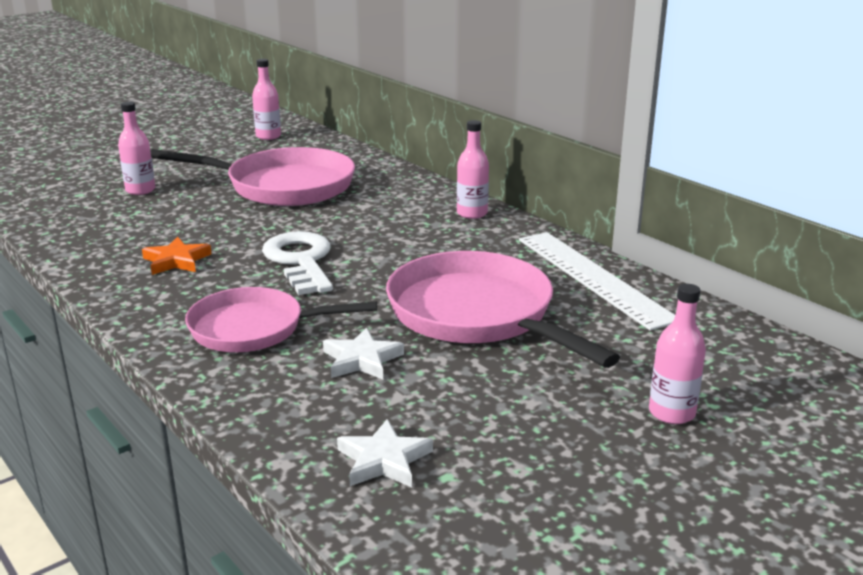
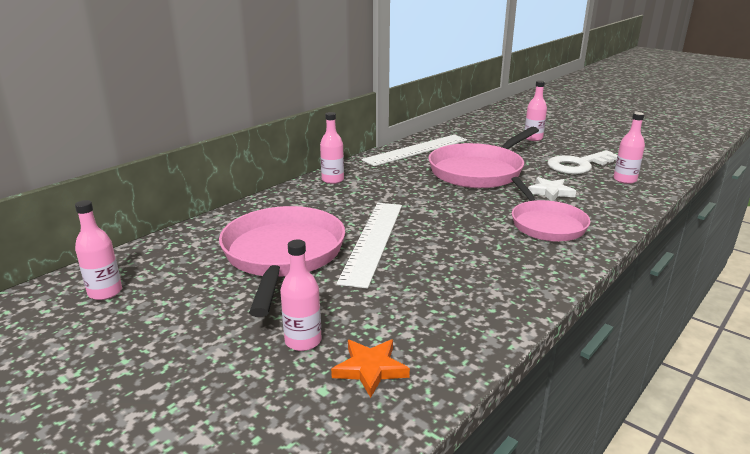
camera: 100 degrees left, 0 degrees up
orange star [142,237,211,275] -> orange star moved to [331,339,410,398]
white key [262,231,333,295] -> white key moved to [547,150,617,174]
white star [337,419,433,487] -> pink bottle [613,112,645,184]
none -> white ruler [337,203,402,289]

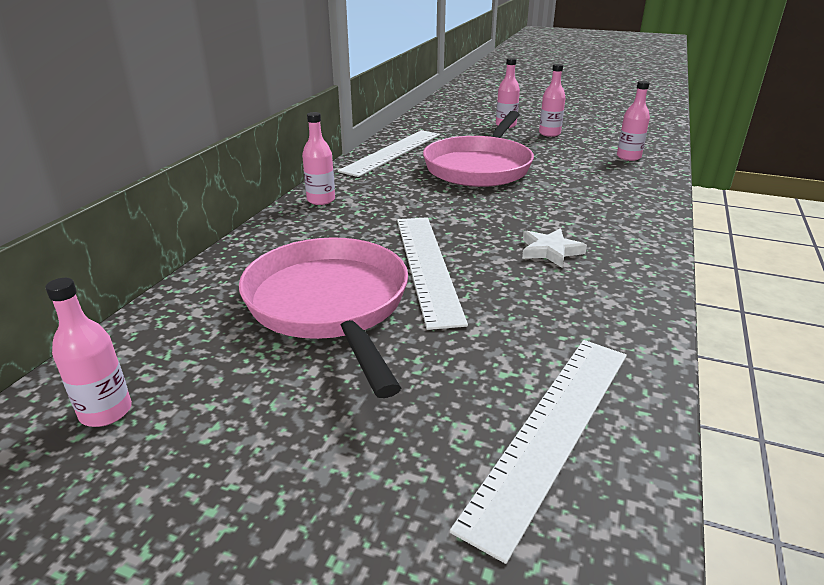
camera: 20 degrees left, 5 degrees up
pink bottle [280,240,321,351] -> pink bottle moved to [539,64,566,137]
orange star [331,339,410,398] -> white ruler [450,340,627,564]
pink pan [512,177,590,242] -> none
white star [528,177,576,201] -> white star moved to [522,228,587,268]
white key [547,150,617,174] -> none

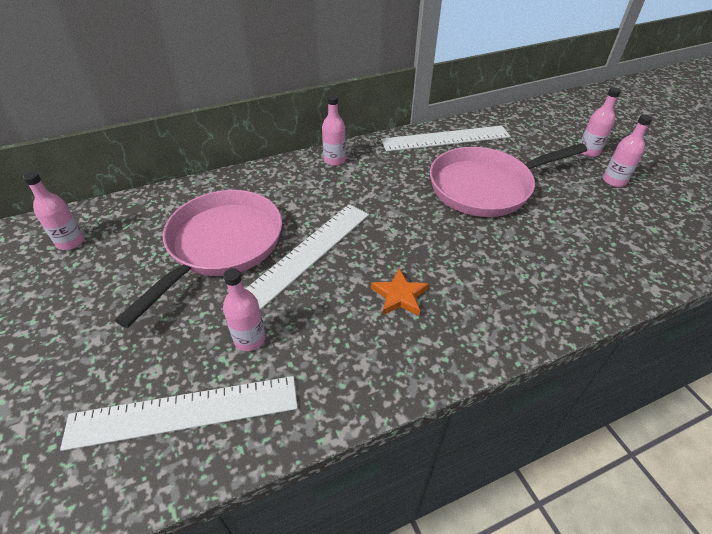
camera: 45 degrees right, 15 degrees up
white star [522,228,587,268] -> orange star [371,269,429,316]
pink bottle [617,81,650,161] -> pink bottle moved to [223,268,266,351]

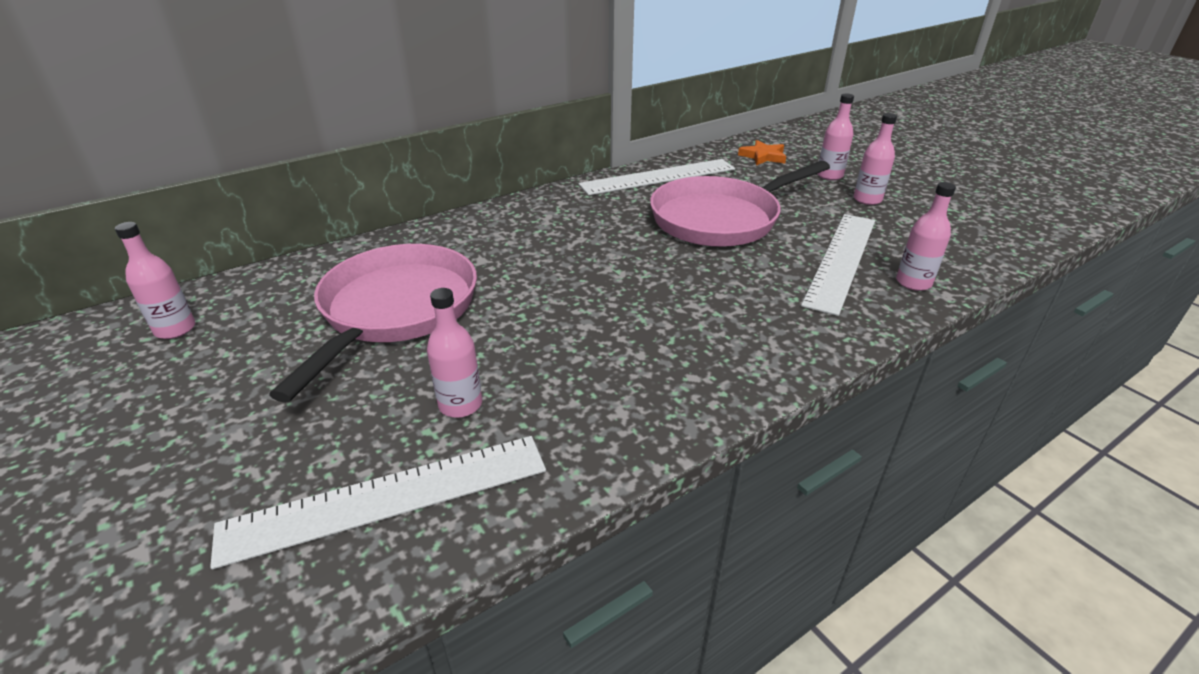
camera: 10 degrees left, 10 degrees down
white ruler [246,204,369,310] -> white ruler moved to [801,214,875,316]
pink bottle [322,95,346,166] -> pink bottle moved to [896,182,956,291]
orange star [371,269,429,316] -> orange star moved to [738,140,786,166]

